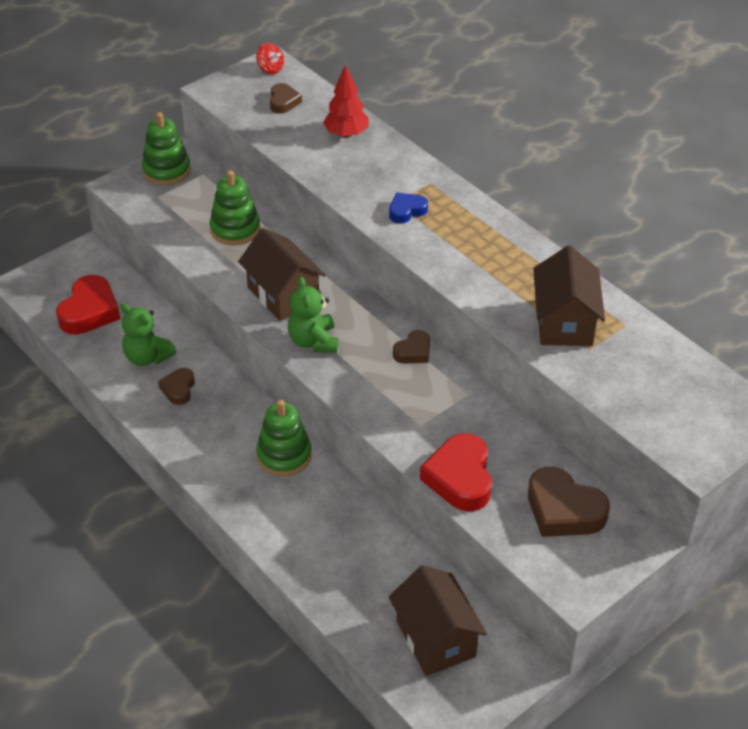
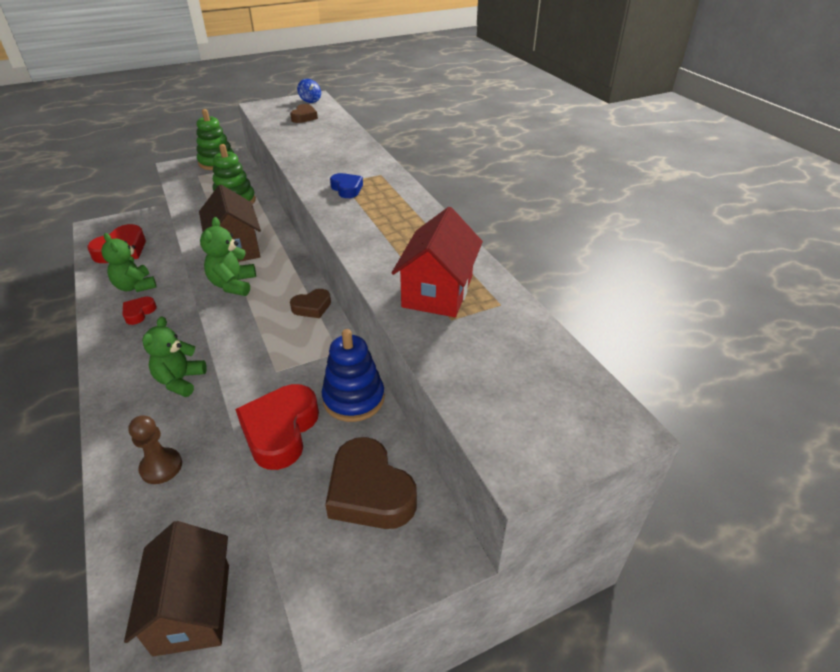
camera: 15 degrees right, 5 degrees down
brown heart [158,368,195,405] -> red heart [122,297,157,325]
red spinning top [256,43,284,74] -> blue spinning top [297,79,321,103]
green stacking toy [256,400,312,476] -> green teddy bear [142,316,207,397]
red tree [323,64,368,138] -> none
blue heart [389,193,428,224] -> blue heart turned 75 degrees clockwise [330,173,363,198]
brown house [533,245,605,346] -> red house [392,207,483,317]
none -> brown pawn [128,415,182,484]
none -> blue stacking toy [322,329,385,422]

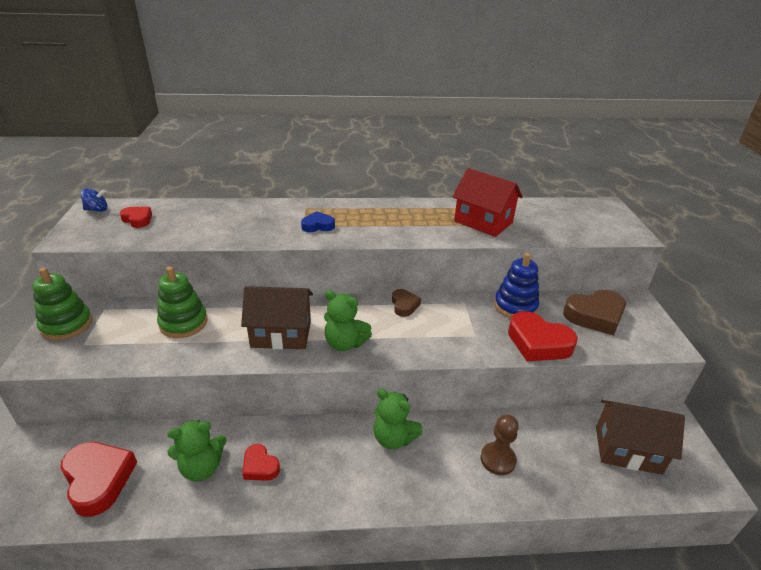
camera: 70 degrees left, 5 degrees down
brown heart [290,104,318,123] -> red heart [120,207,152,228]

